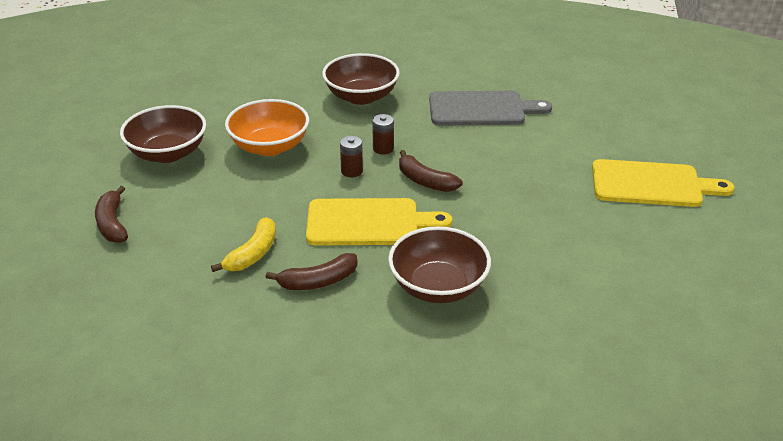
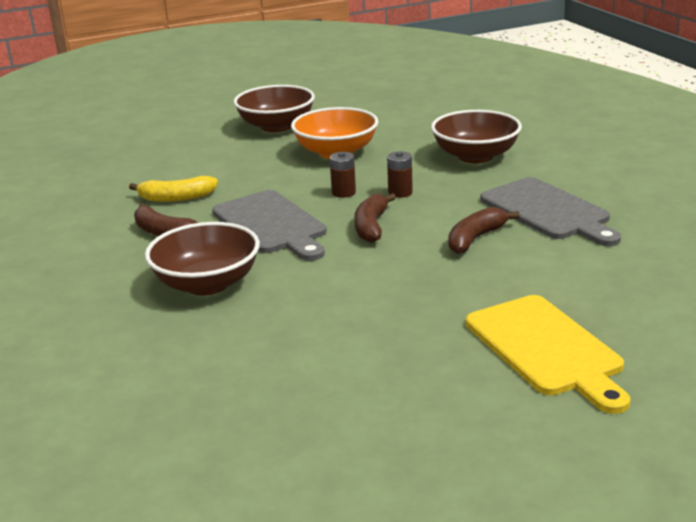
camera: 60 degrees right, 10 degrees down
brown banana [95,186,128,243] -> brown banana moved to [448,207,520,254]
yellow cutting board [306,198,452,245] -> grey cutting board [212,190,327,261]

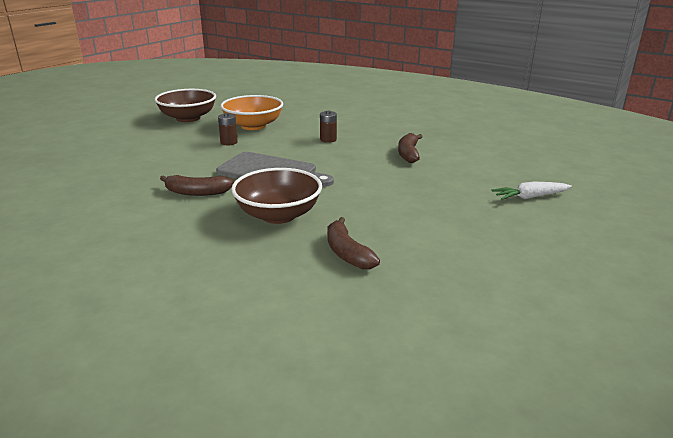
camera: 35 degrees left, 0 degrees up
yellow banana [129,176,218,202] -> none
brown battery [330,152,356,198] -> brown battery moved to [218,113,238,145]
brown banana [354,193,396,243] -> brown banana moved to [327,217,380,269]
brown bowl [431,110,522,163] -> none
yellow cutting board [466,295,630,414] -> white carrot [492,182,572,200]
grey cutting board [480,177,621,246] -> none

